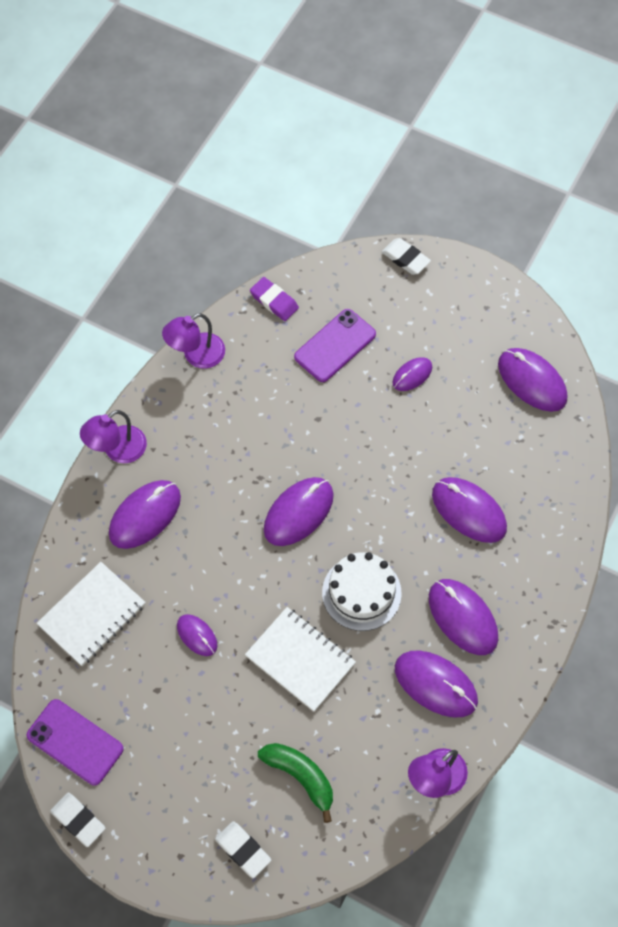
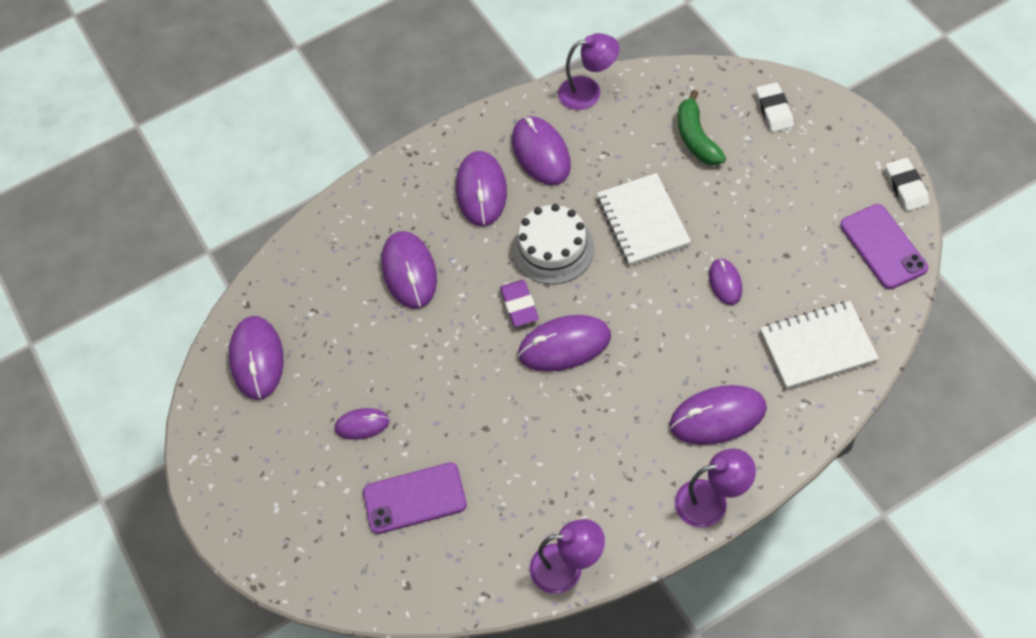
camera: 140 degrees left, 5 degrees down
purple eraser [250,277,299,321] -> purple eraser moved to [500,280,539,327]
white eraser [382,238,431,275] -> none

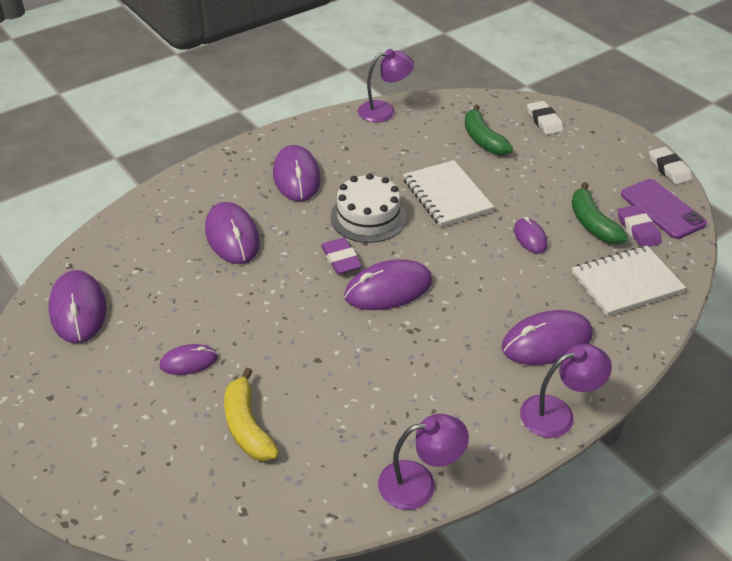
camera: 15 degrees left, 15 degrees down
purple phone [363,462,467,534] -> yellow banana [224,368,279,461]
purple mouse [512,116,571,185] -> none
none -> green banana [572,182,628,244]
none -> purple eraser [618,205,662,247]

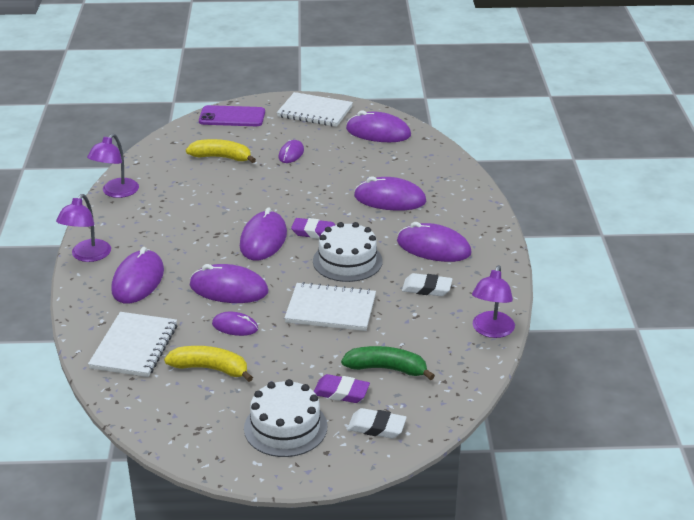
camera: 125 degrees right, 10 degrees down
green banana [572,182,628,244] -> yellow banana [164,346,253,382]
purple eraser [618,205,662,247] -> purple eraser moved to [314,374,370,403]
purple phone [621,179,707,239] -> purple phone moved to [199,105,265,126]
white eraser [649,147,692,185] -> white eraser moved to [402,273,452,296]
none -> purple mouse [190,264,269,303]
none -> white cake [244,379,327,457]
none -> white notebook [277,92,353,127]

